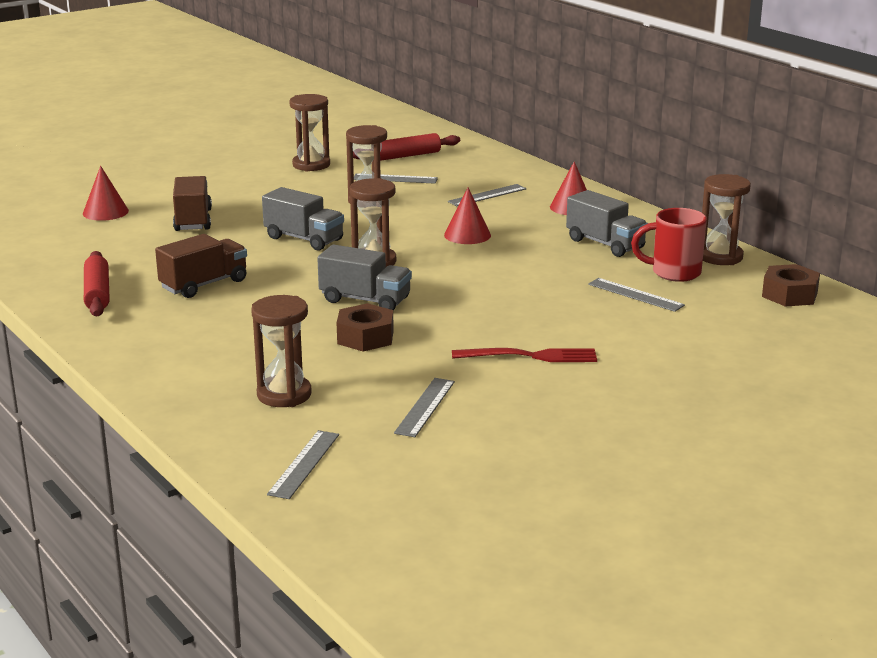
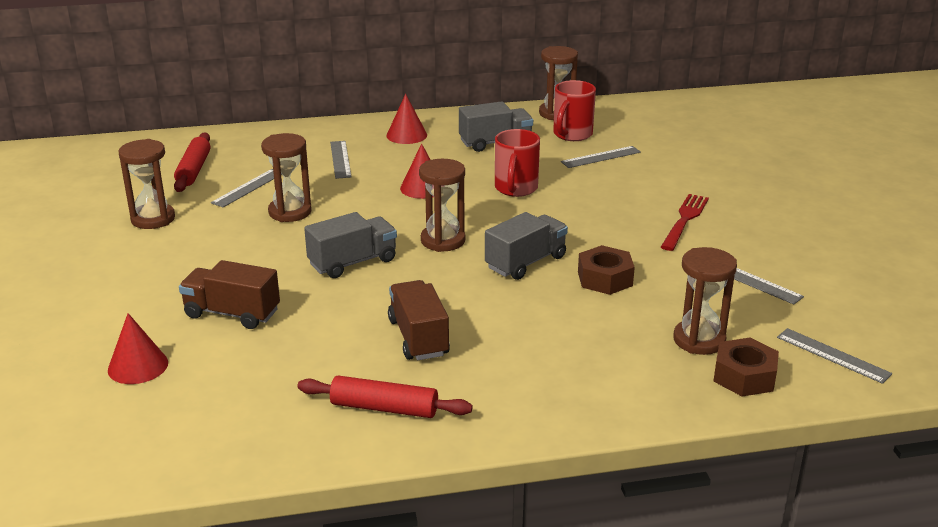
camera: 65 degrees left, 5 degrees up
brown nut [762,264,820,307] -> brown nut moved to [713,338,779,396]
none -> red mug [495,129,540,197]

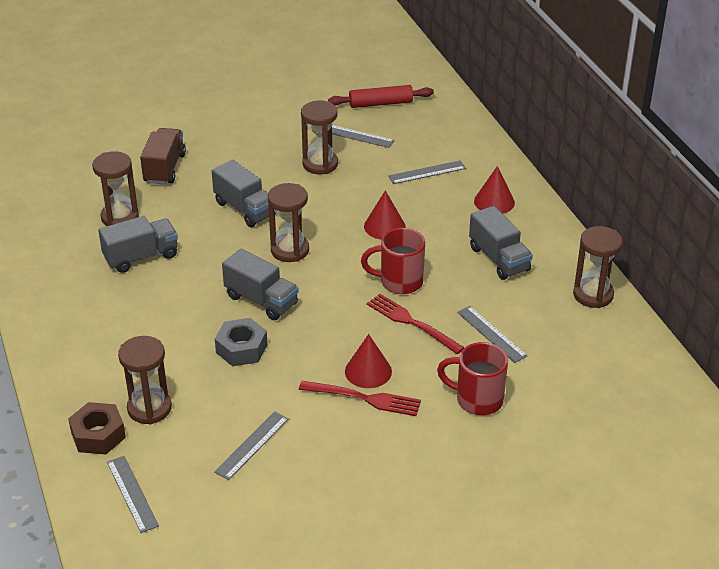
camera: 80 degrees right, 10 degrees up
red cone [108,313,168,384] -> red cone moved to [345,334,392,388]
brown hourglass [119,139,175,229] -> brown hourglass moved to [92,151,139,226]
red rolling pin [297,376,473,418] -> none
brown truck [388,280,450,360] -> grey truck [98,216,178,273]
red mug [553,80,596,141] -> red mug moved to [437,342,508,415]
brown nut [578,245,635,295] -> grey nut [215,318,268,367]
grey ruler [777,328,892,384] -> grey ruler turned 60 degrees counterclockwise [107,456,159,533]
none -> red fork [367,294,465,354]

